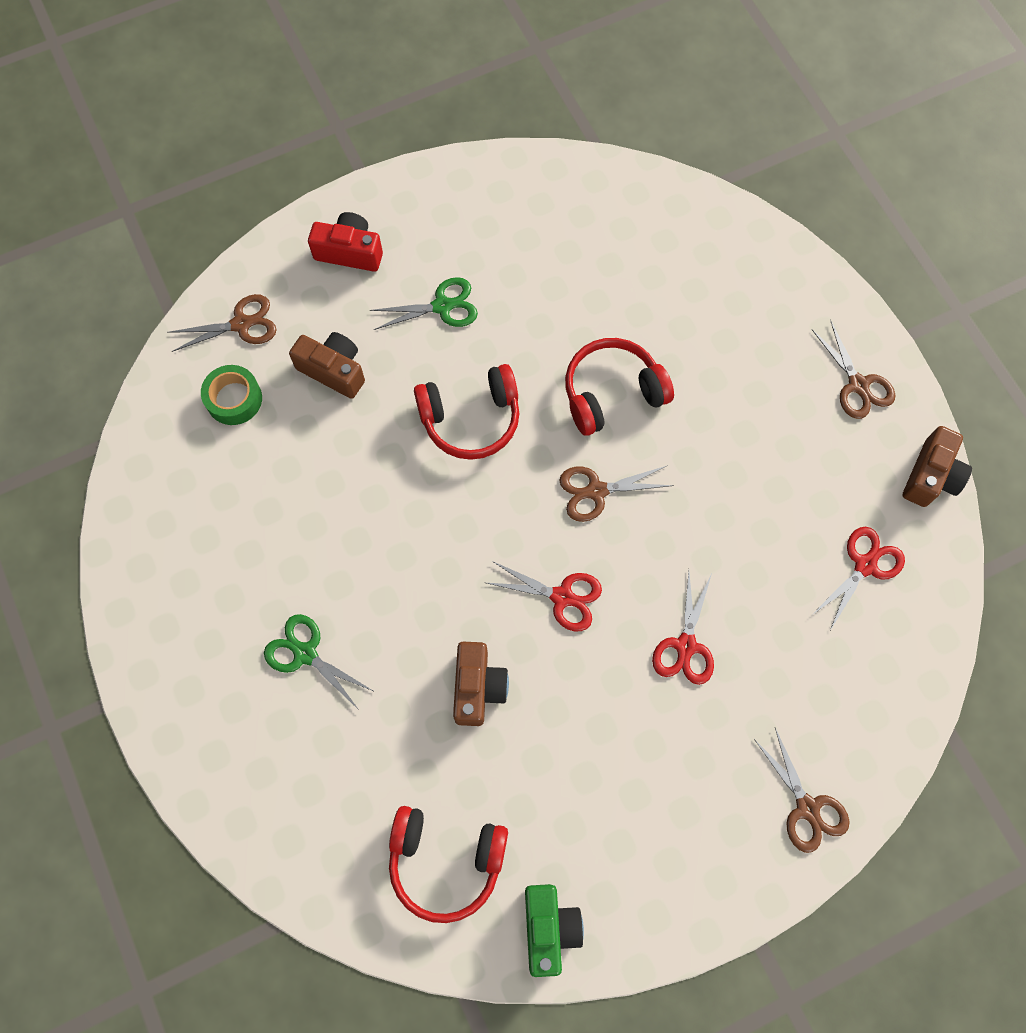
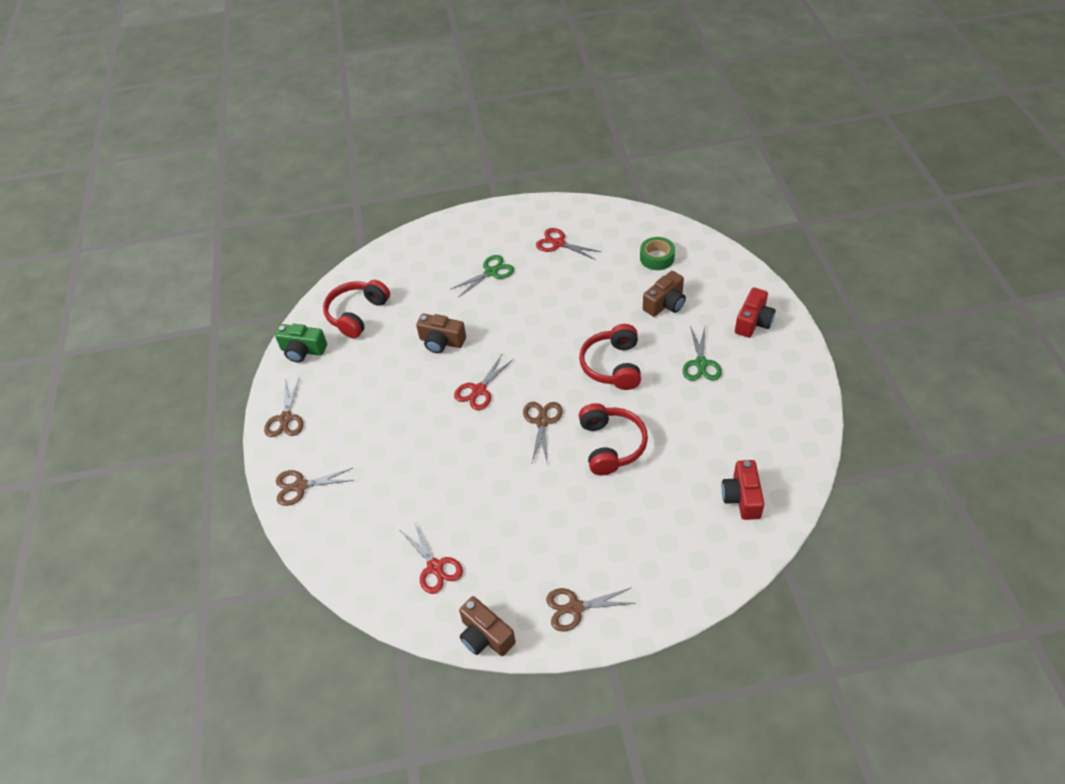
camera: 110 degrees right, 20 degrees down
brown scissors [167,294,277,352] -> brown scissors moved to [264,379,303,437]
red scissors [652,571,714,685] -> red scissors moved to [536,228,602,260]
none -> red camera [722,460,764,520]

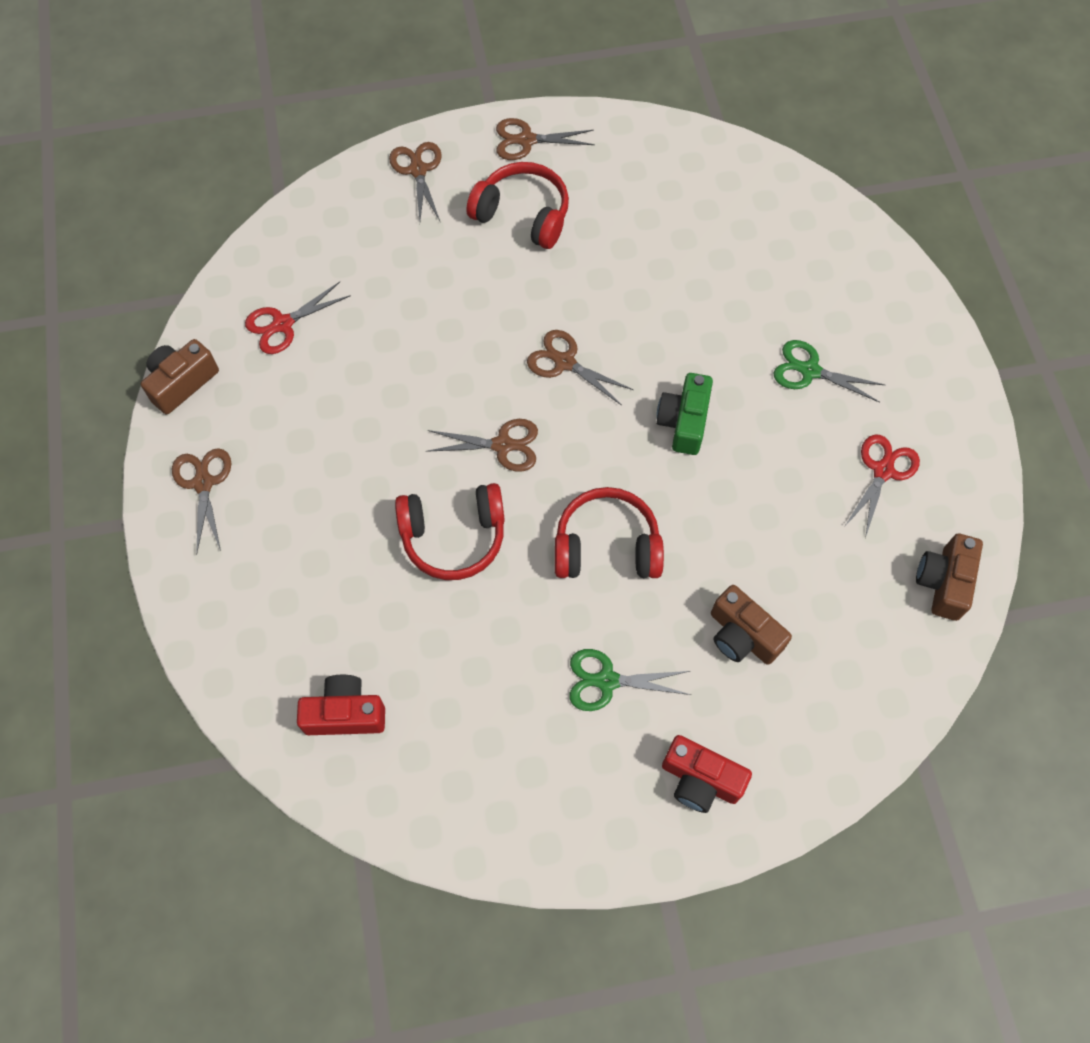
camera: 85 degrees right, 15 degrees up
green camera [275,324,327,362] -> green camera moved to [656,373,713,455]
red headphones [323,280,390,339] -> red headphones moved to [466,162,569,249]
brown camera [416,314,466,353] -> brown camera moved to [916,534,983,621]
green scissors [451,255,514,297] -> green scissors turned 150 degrees clockwise [774,340,885,403]
red scissors [454,354,514,410] -> brown scissors [527,330,633,406]
green tape [640,237,675,270] -> none

